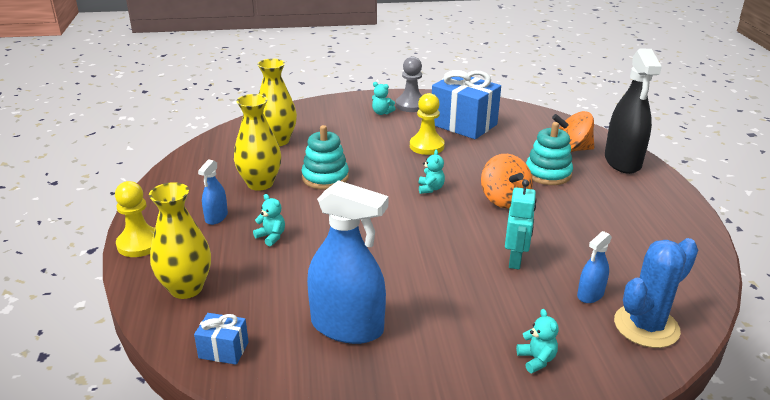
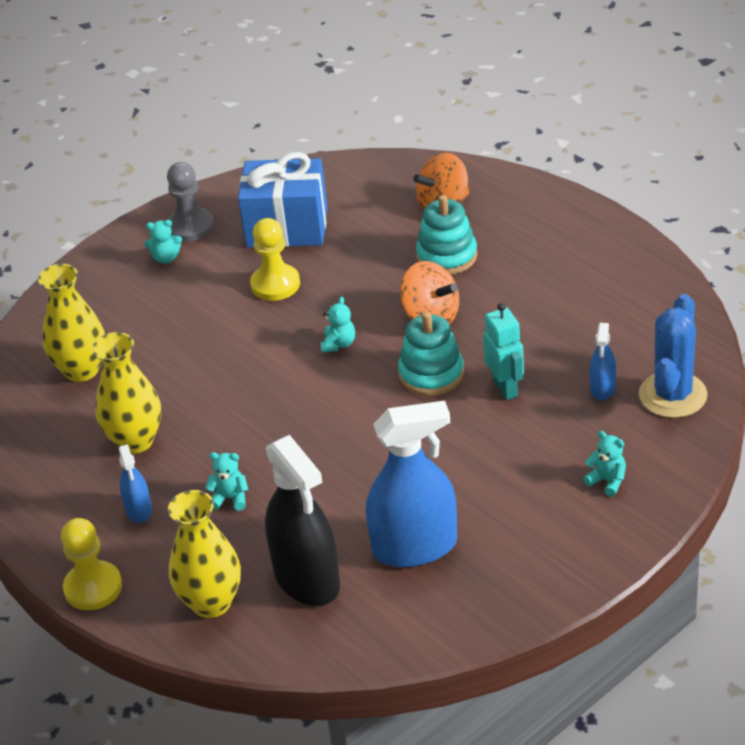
camera: 30 degrees left, 10 degrees up
blue gift [194,313,249,365] -> none
turquoise stacking toy [301,125,349,190] -> turquoise stacking toy moved to [398,311,464,396]
turquoise teddy bear [419,150,445,194] -> turquoise teddy bear turned 45 degrees clockwise [321,296,355,352]
black spray bottle [605,49,662,174] -> black spray bottle moved to [265,435,340,606]

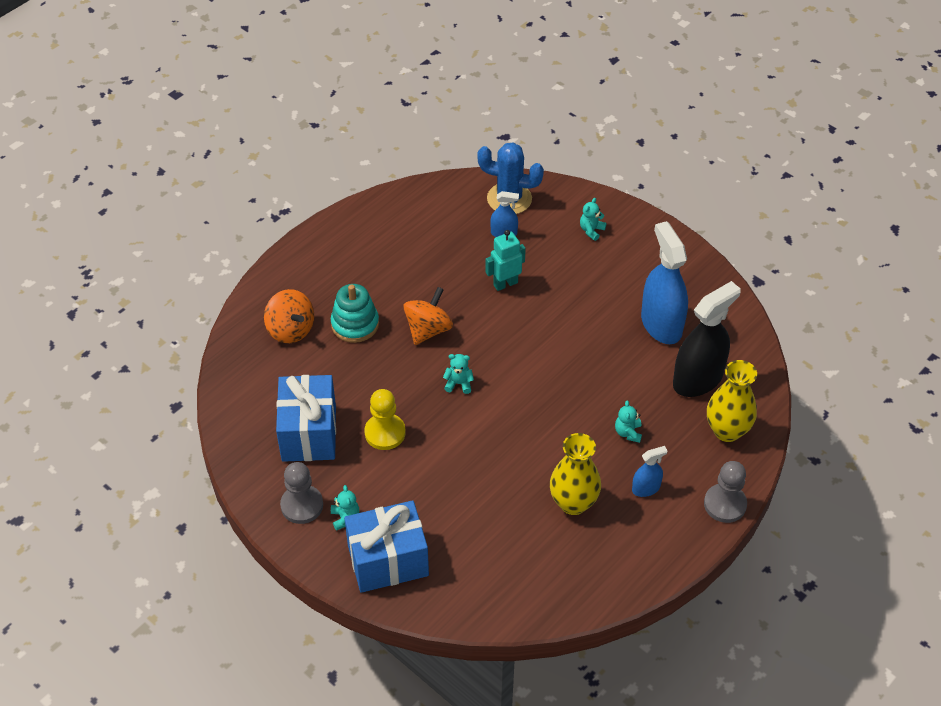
camera: 100 degrees left, 10 degrees up
yellow vase [38,264,105,382] -> none
yellow pawn [61,518,122,610] -> grey pawn [704,461,747,523]
turquoise stacking toy [398,311,464,396] -> none
none -> blue gift [344,500,429,593]

